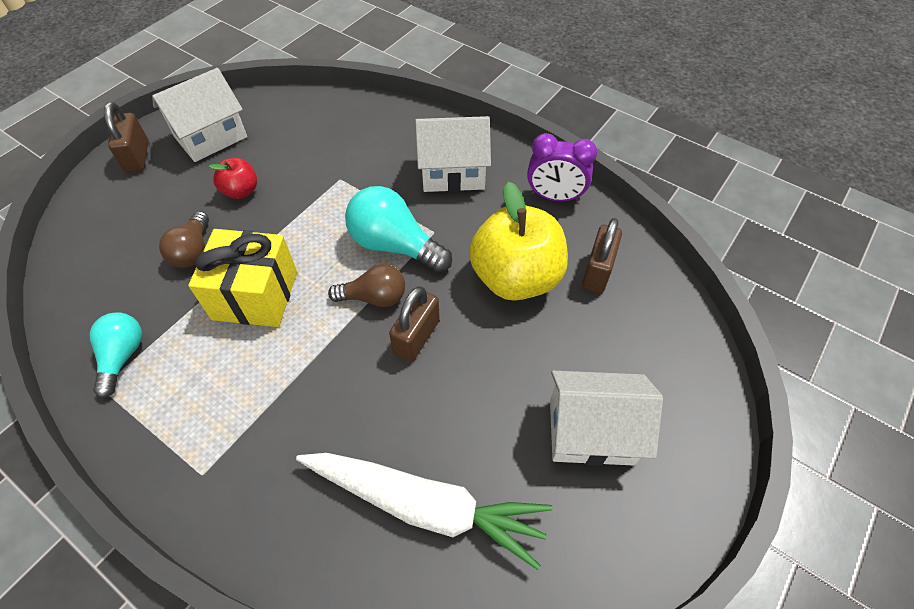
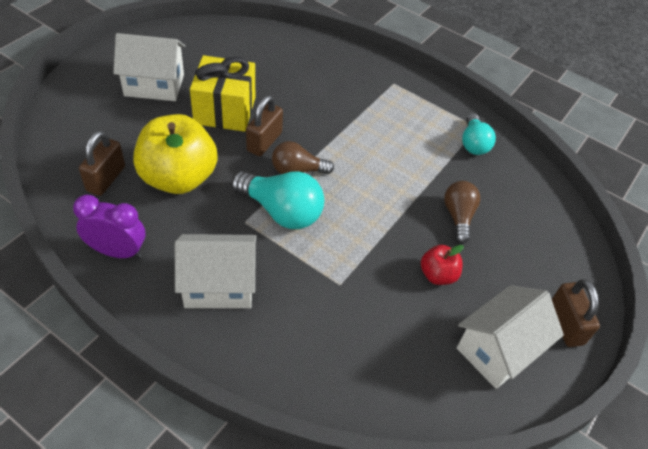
camera: 175 degrees right, 5 degrees down
yellow gift [188,229,297,327] -> yellow gift moved to [190,55,255,132]
white carrot [296,453,553,570] -> none

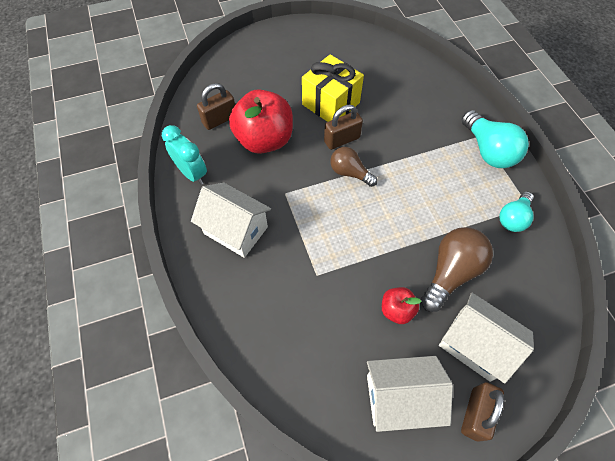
camera: 40 degrees right, 10 degrees up
purple clock [73,195,145,258] -> turquoise clock [162,125,207,185]
white house [113,33,185,101] -> white house moved to [439,293,534,383]
yellow apple [133,114,217,194] -> red apple [229,89,293,154]
turquoise light bulb [231,171,324,229] -> turquoise light bulb moved to [461,110,529,168]
brown light bulb [444,181,480,244] -> brown light bulb [421,227,493,312], size x1.56

